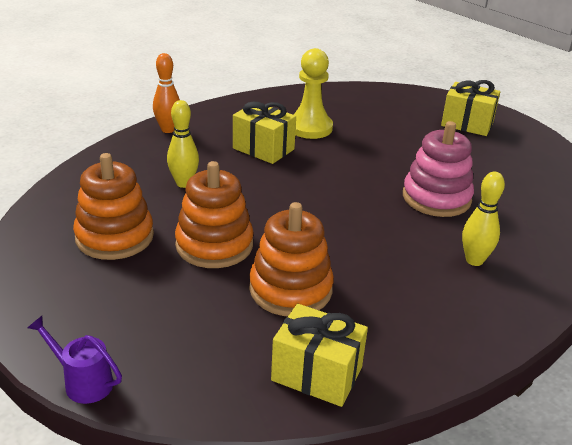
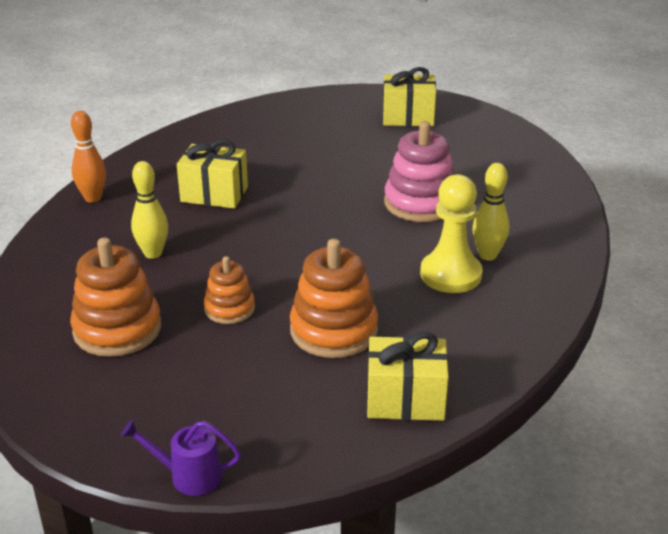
camera: 20 degrees left, 0 degrees up
orange stacking toy [175,161,254,268] -> orange stacking toy [204,256,255,324], size x0.59
yellow pawn [294,48,333,139] -> yellow pawn moved to [420,174,483,293]

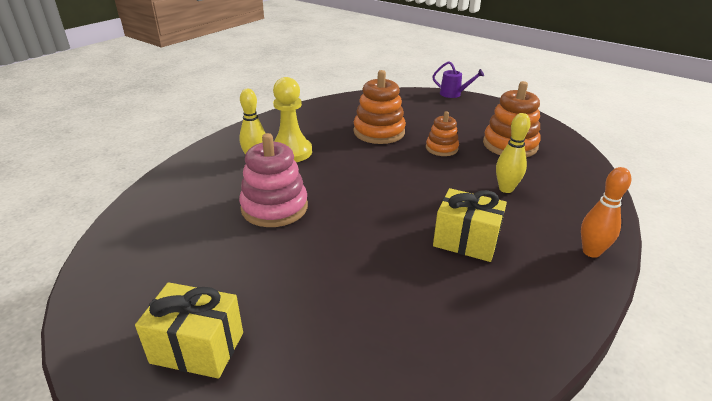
camera: 170 degrees left, 0 degrees up
yellow gift [367,332,449,421] -> none

